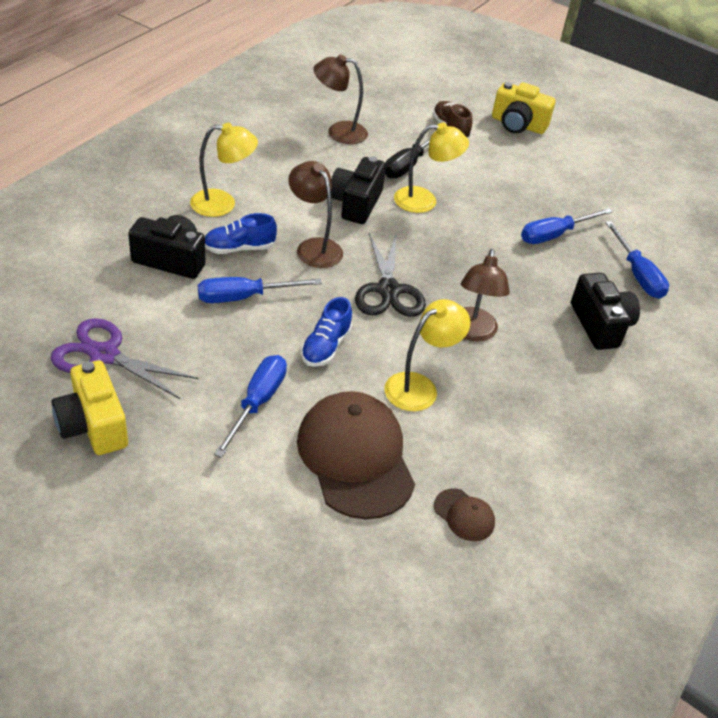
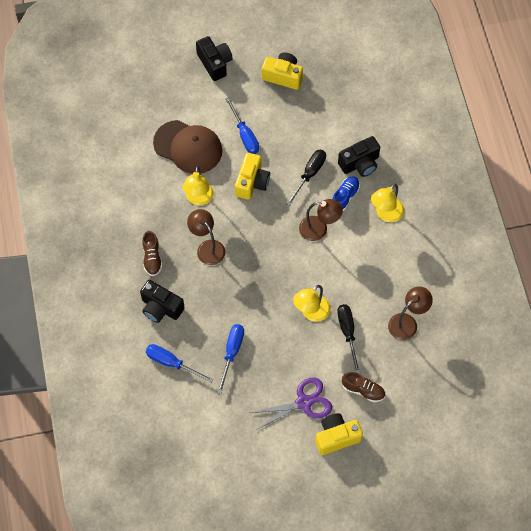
camera: 140 degrees right, 20 degrees up
purple scissors [51,318,198,400] -> purple scissors moved to [251,378,332,430]
blue screwdriver [198,277,322,303] -> black screwdriver [286,150,326,206]
blue shoe [301,297,352,367] -> yellow camera [235,153,270,200]
black camera [331,156,386,224] -> black camera moved to [196,36,233,81]
black scissors [355,233,426,317] -> none
brown cap [434,488,495,541] -> none
none -> brown shoe [142,231,162,276]

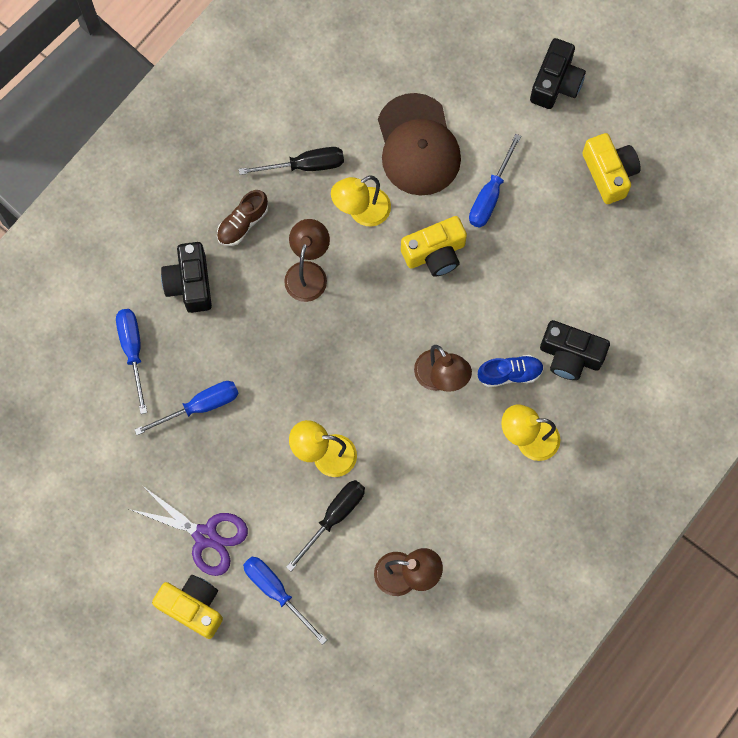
camera: 50 degrees right, 10 degrees up
black screwdriver [286,150,326,206] -> black screwdriver moved to [239,147,344,175]
brown shoe [342,372,385,402] -> blue screwdriver [243,556,327,645]

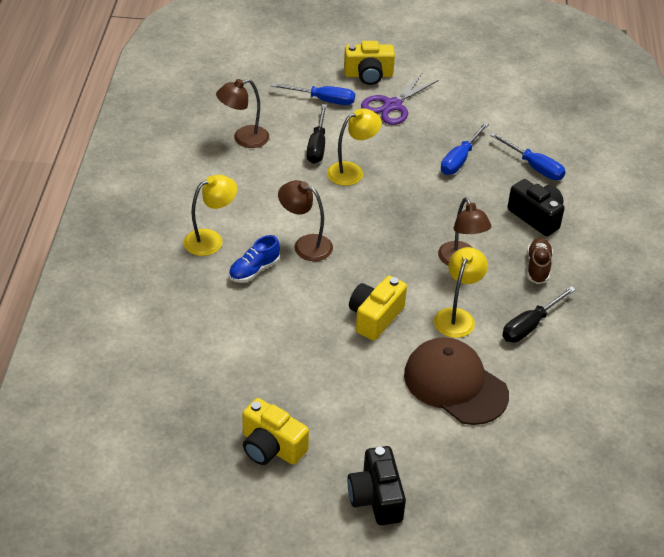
camera: 145 degrees right, 30 degrees down
purple scissors [129,486,248,576] -> purple scissors turned 45 degrees counterclockwise [361,73,439,125]
blue screwdriver [469,134,521,228] -> none
black camera [540,320,610,380] -> none

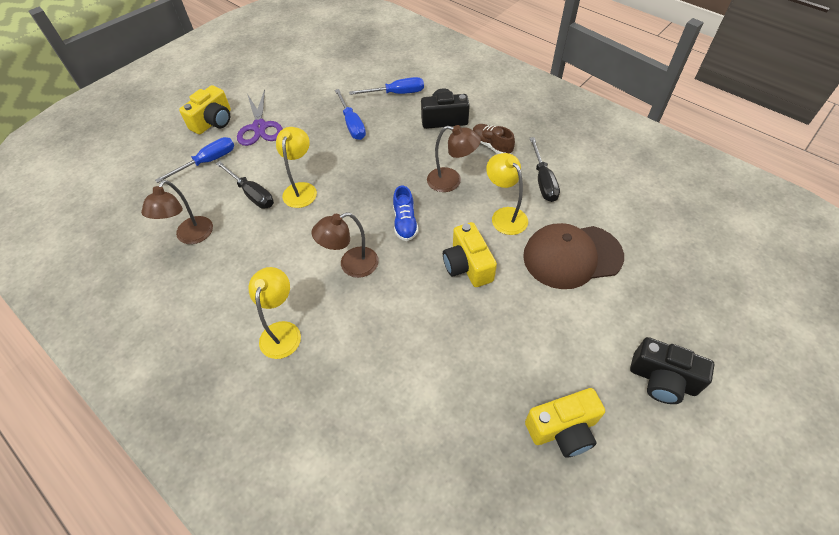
camera: 50 degrees left, 10 degrees up
blue shoe [229,235,280,283] -> blue shoe moved to [393,186,418,241]

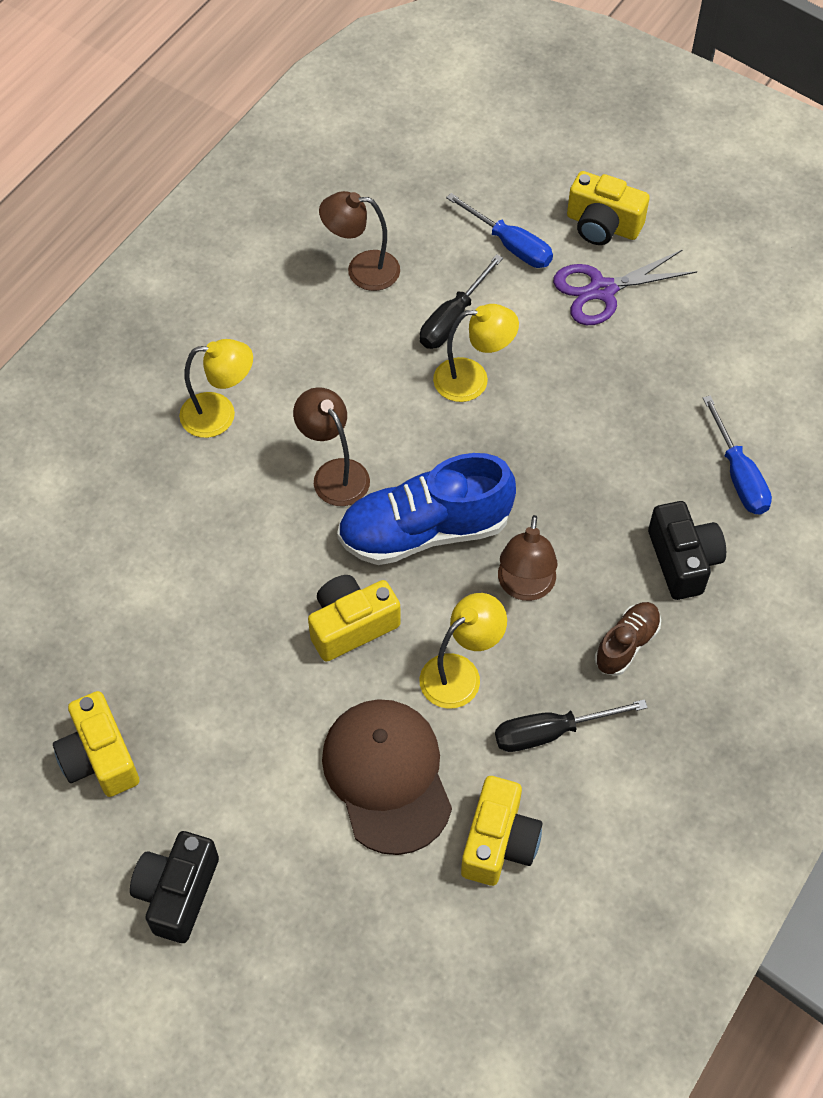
camera: 80 degrees right, 5 degrees up
blue screwdriver [335,89,366,140] -> none
blue shoe [393,186,418,241] -> blue shoe [337,453,516,565], size x2.00
none -> yellow camera [461,776,543,886]

